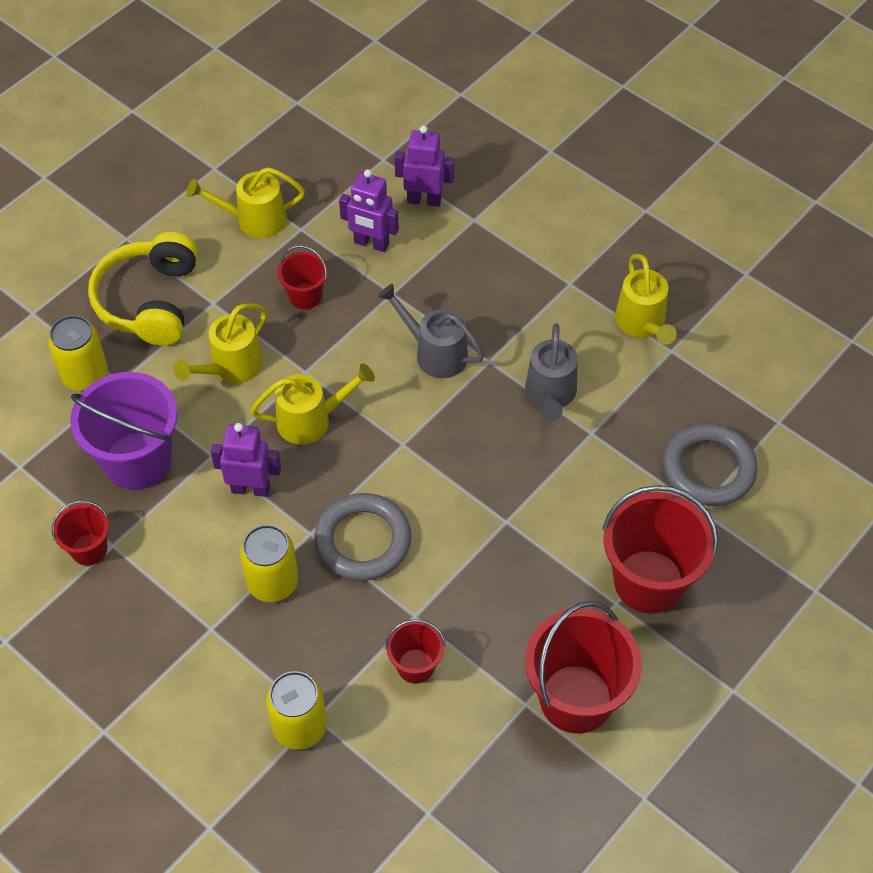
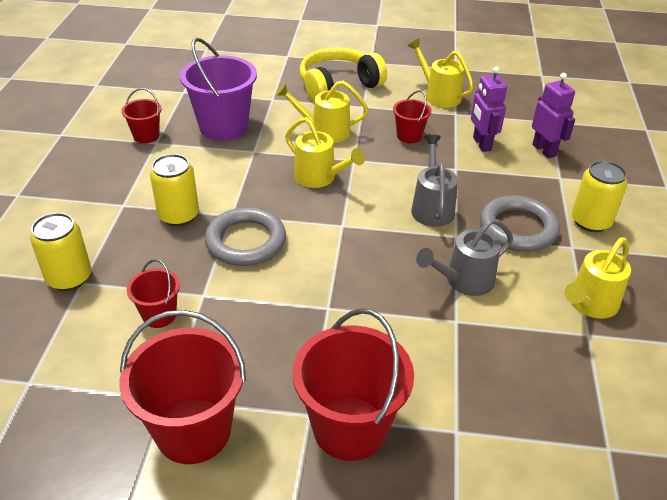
camera: 55 degrees right, 15 degrees down
yellow can [48,315,108,391] -> yellow can moved to [572,161,628,232]
purple robot [211,423,281,497] -> none
grey ring [663,423,758,506] -> grey ring moved to [480,195,560,252]

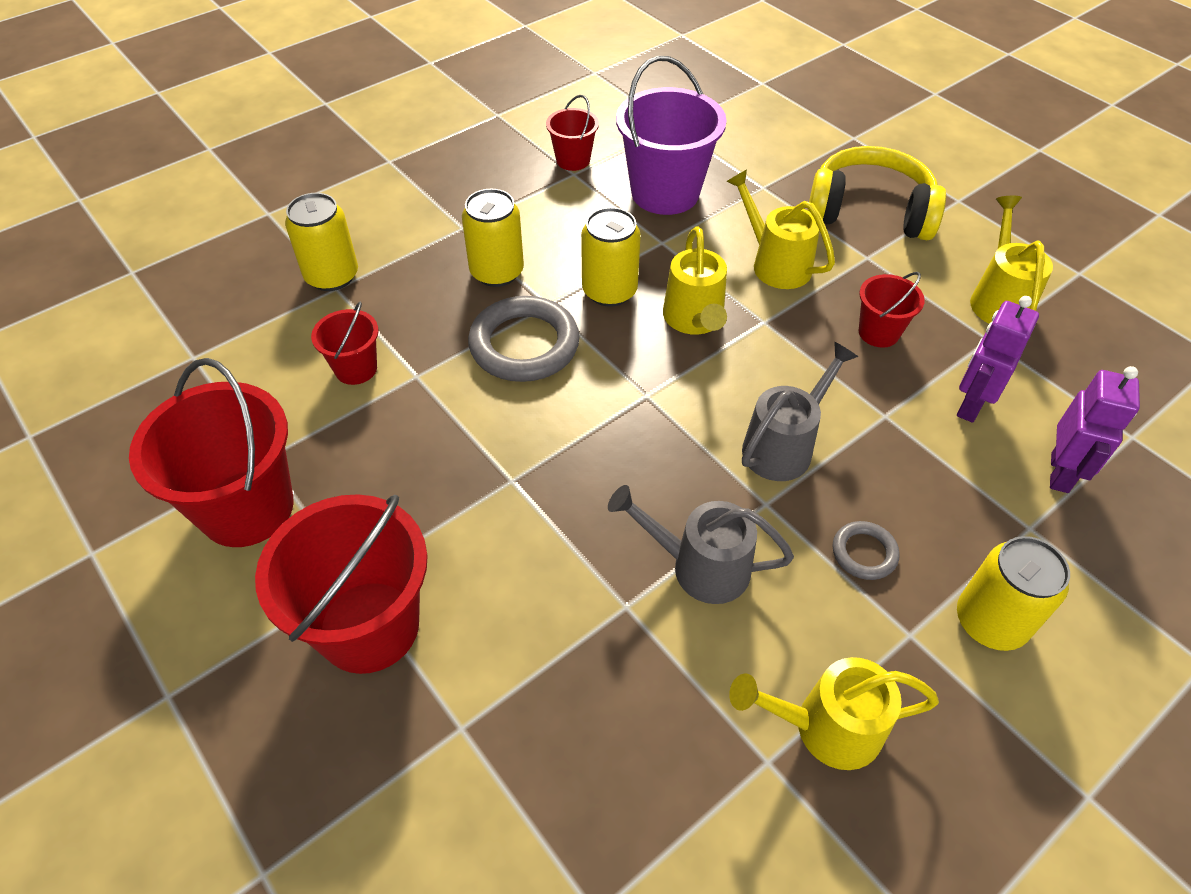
camera: 45 degrees right, 10 degrees up
grey ring [480,195,560,252] -> grey ring [833,521,900,580], size x0.50
none -> yellow can [581,207,641,307]

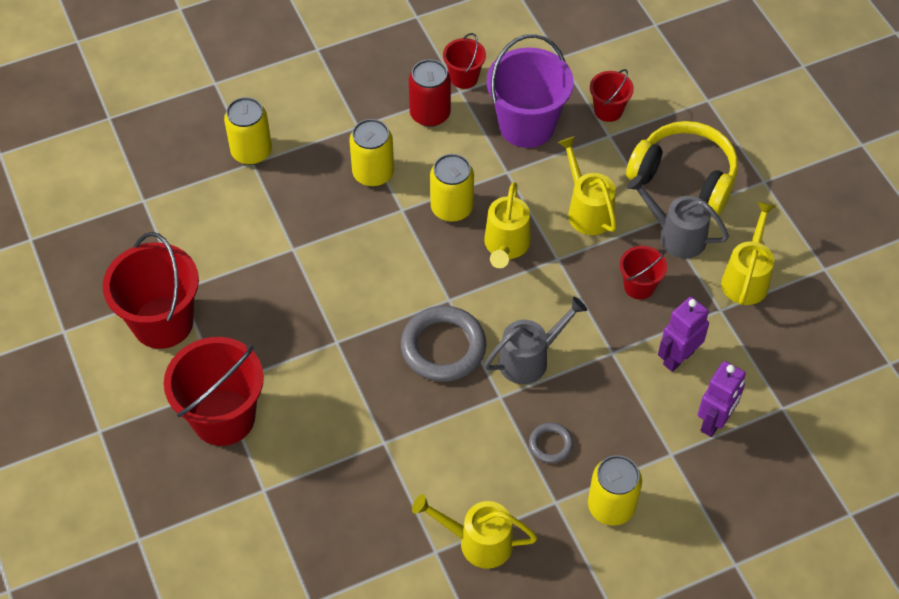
camera: 15 degrees right, 5 degrees up
red bucket [311,302,378,385] -> red bucket moved to [590,69,634,122]
grey ring [468,296,580,382] -> grey ring moved to [401,306,486,382]
grey watering can [608,485,794,604] -> grey watering can moved to [627,175,729,258]
none -> red can [409,59,451,127]

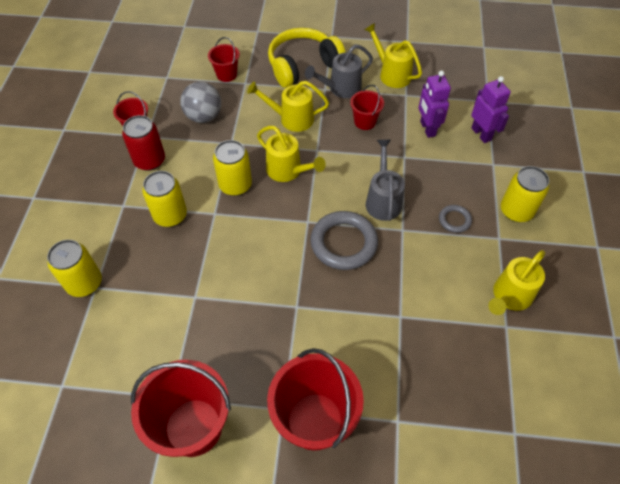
camera: 60 degrees left, 0 degrees up
purple bucket [486,34,574,148] -> grey ball [180,82,221,123]

